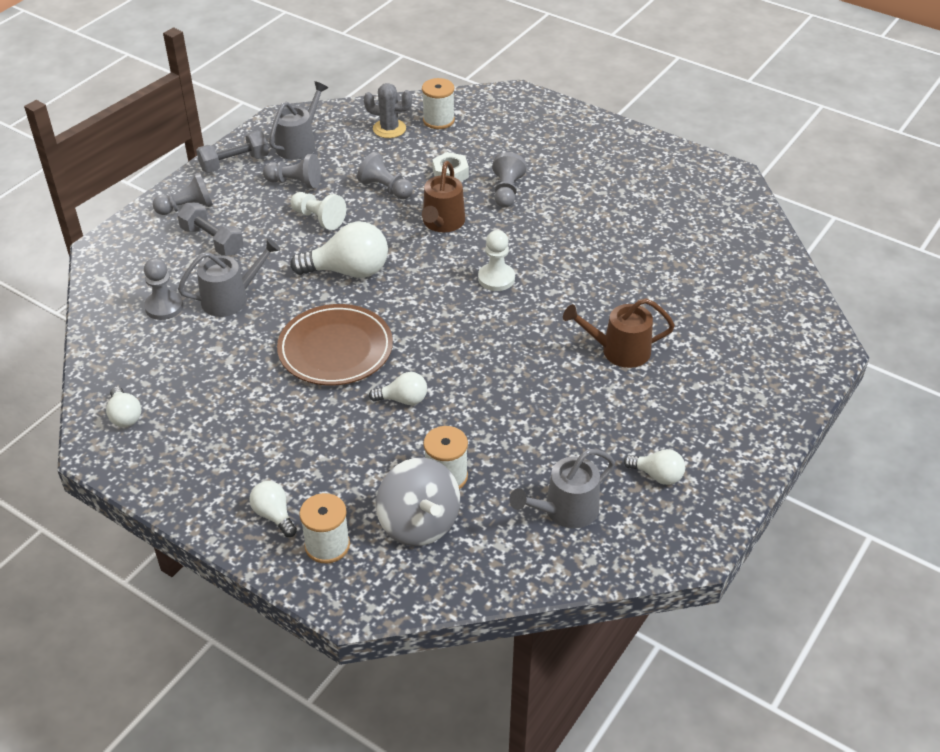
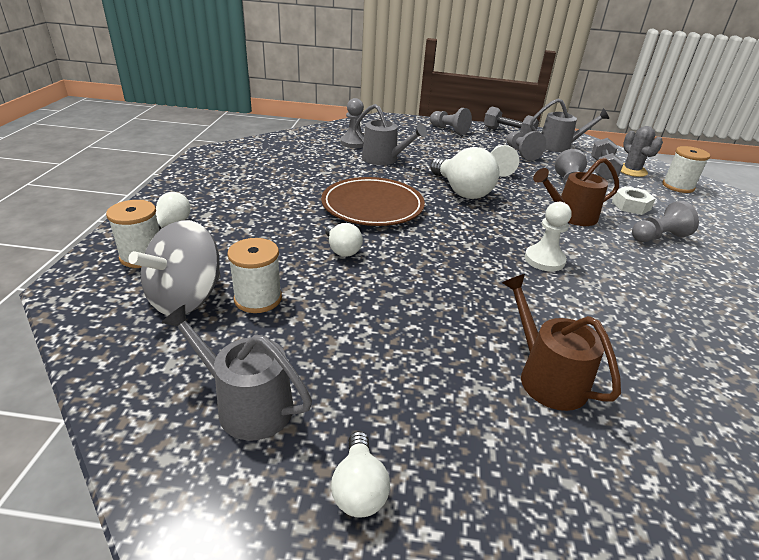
camera: 60 degrees right, 10 degrees down
white light bulb [106,386,142,427] -> none
grey dumbbell [177,203,243,256] -> grey dumbbell moved to [591,138,623,180]

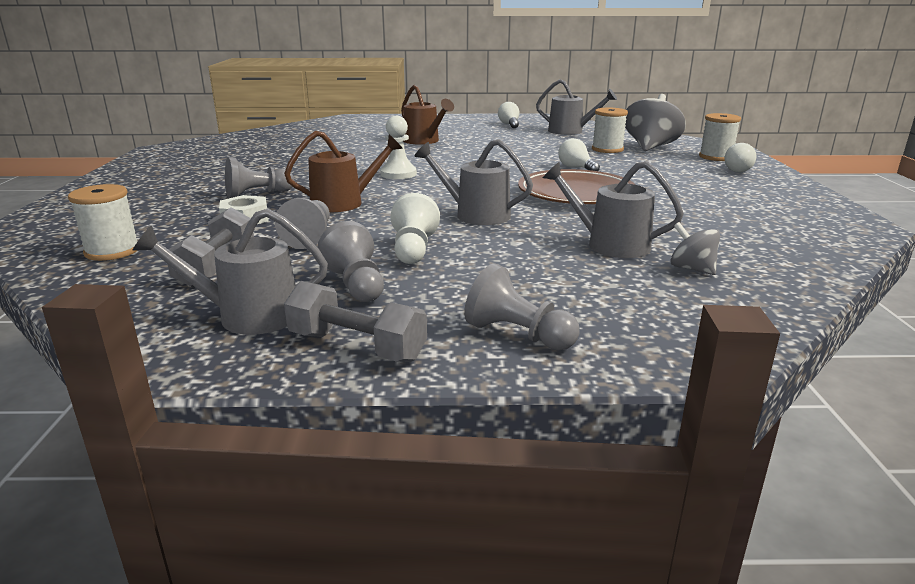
camera: 175 degrees right, 10 degrees down
grey pawn [341,98,364,148] -> grey spinning top [670,222,720,275]
white light bulb [431,147,499,199] -> grey watering can [414,139,533,225]
grey cactus [621,126,663,177] -> none

